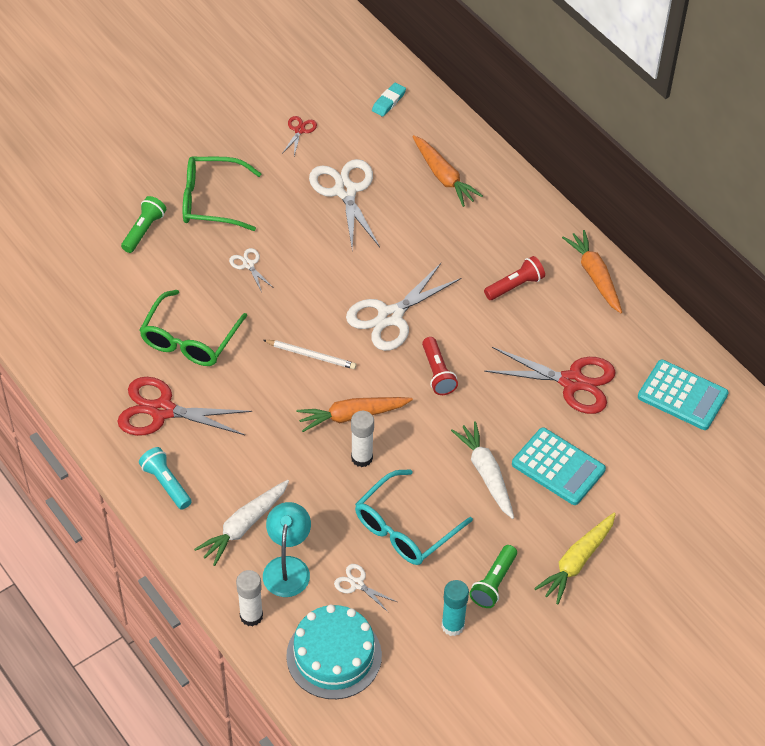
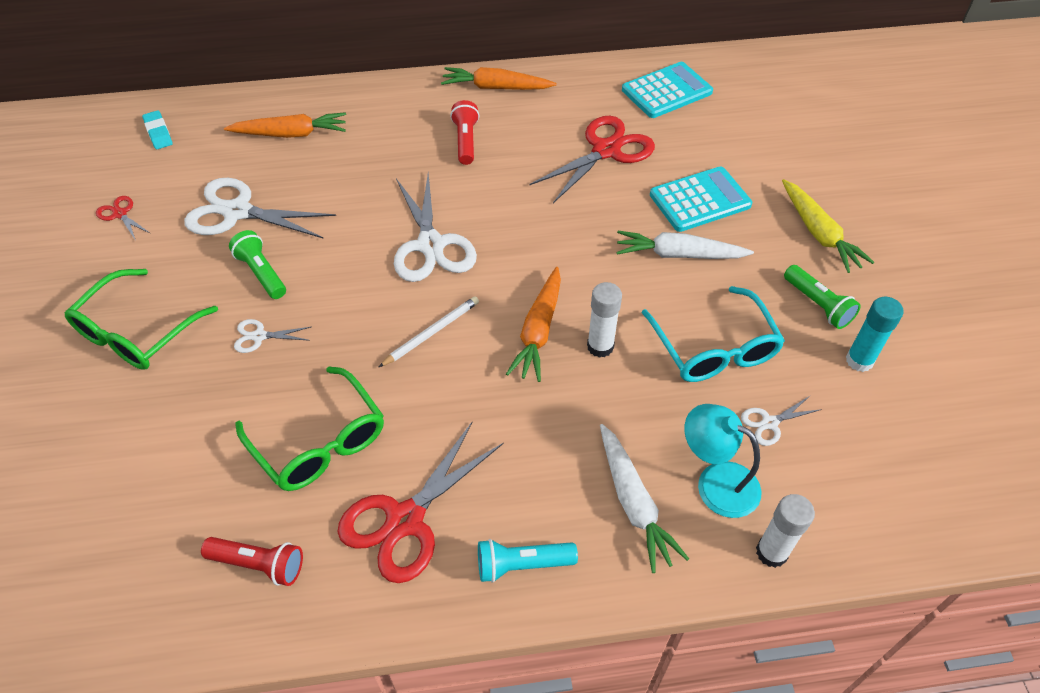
camera: 60 degrees left, 0 degrees up
green flashlight [121,196,166,253] -> green flashlight moved to [229,230,286,299]
turquoise cake [286,605,382,699] -> none
red flashlight [422,337,458,395] -> red flashlight moved to [201,537,303,586]

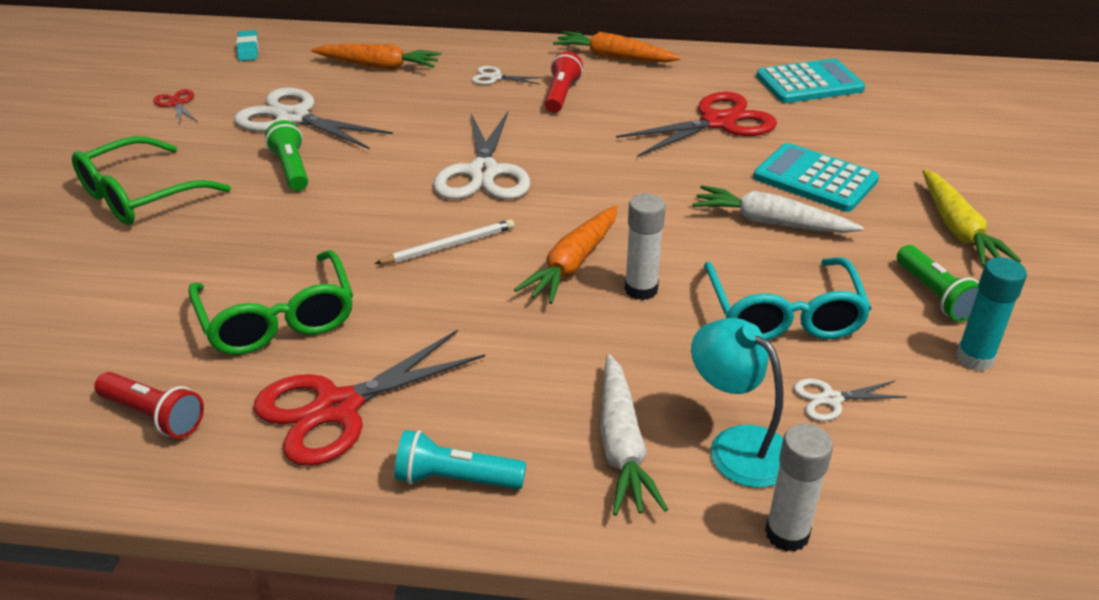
camera: 15 degrees right, 15 degrees down
white scissors [234,319,311,353] -> white scissors moved to [472,66,544,85]
turquoise calculator [650,166,752,232] -> turquoise calculator turned 135 degrees counterclockwise [753,143,879,212]

